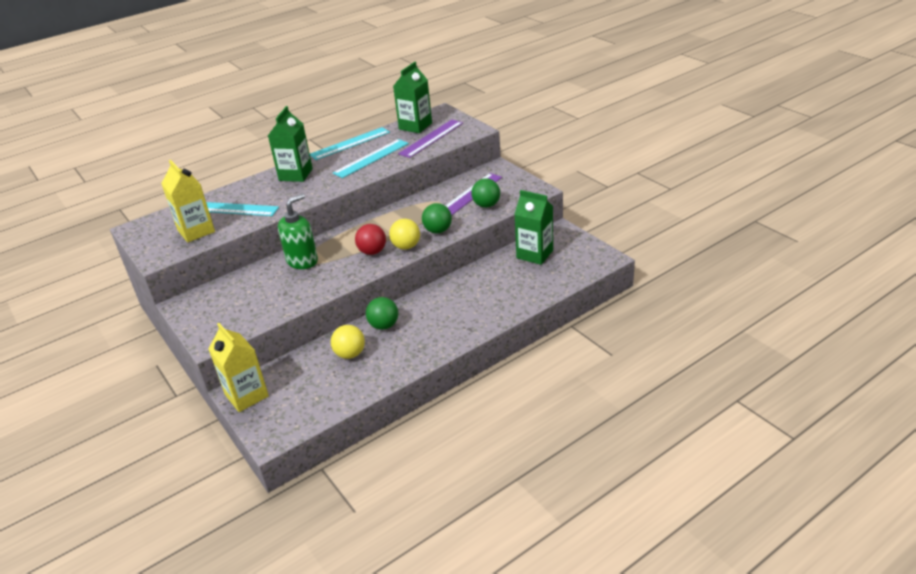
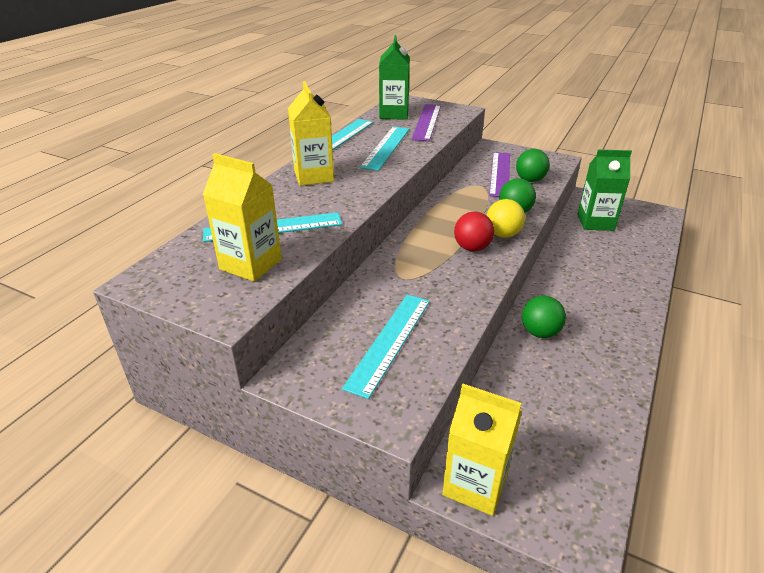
camera: 30 degrees left, 0 degrees up
green carton [268,106,313,182] -> yellow carton [288,81,334,186]
green soap dispenser [278,194,318,269] -> none
yellow ball [331,325,365,359] -> none
none -> turquoise ruler [342,294,430,399]

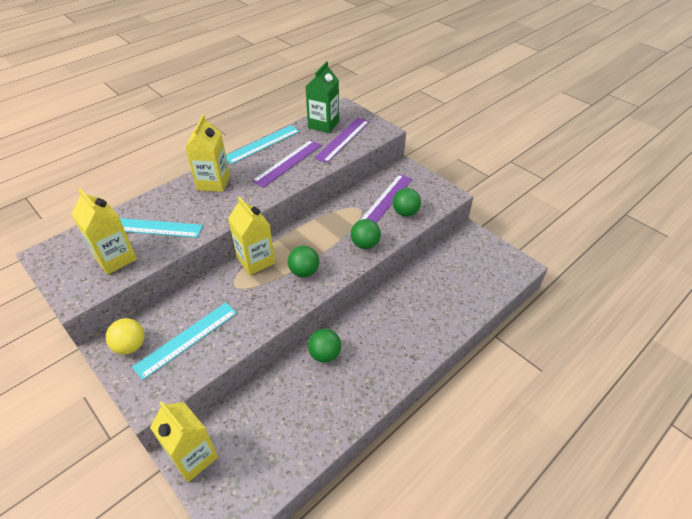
camera: 20 degrees right, 10 degrees up
turquoise ruler [360,127,410,171] -> purple ruler [252,140,322,188]
red ball [454,212,494,251] -> green ball [288,246,319,277]
yellow ball [486,199,525,238] -> yellow ball moved to [106,318,145,355]
green carton [578,150,632,231] -> none
none -> yellow carton [228,196,275,275]

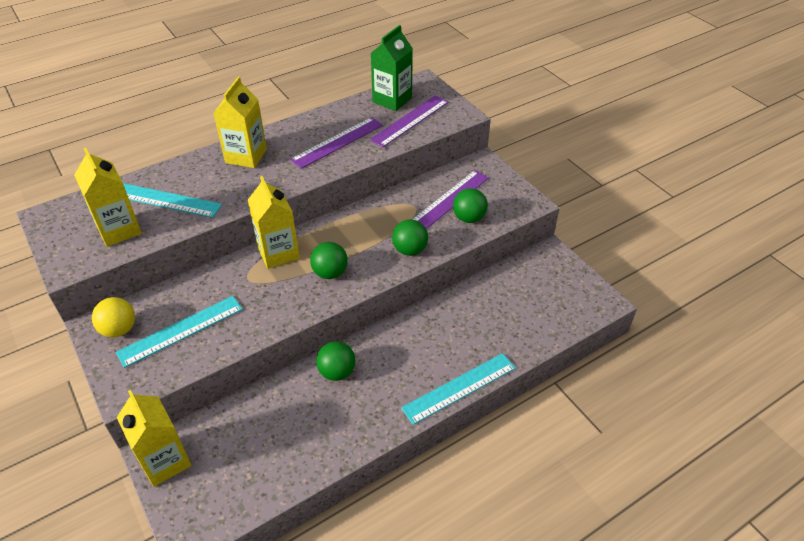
camera: 10 degrees right, 0 degrees up
turquoise ruler [226,125,300,164] -> turquoise ruler moved to [401,353,516,425]

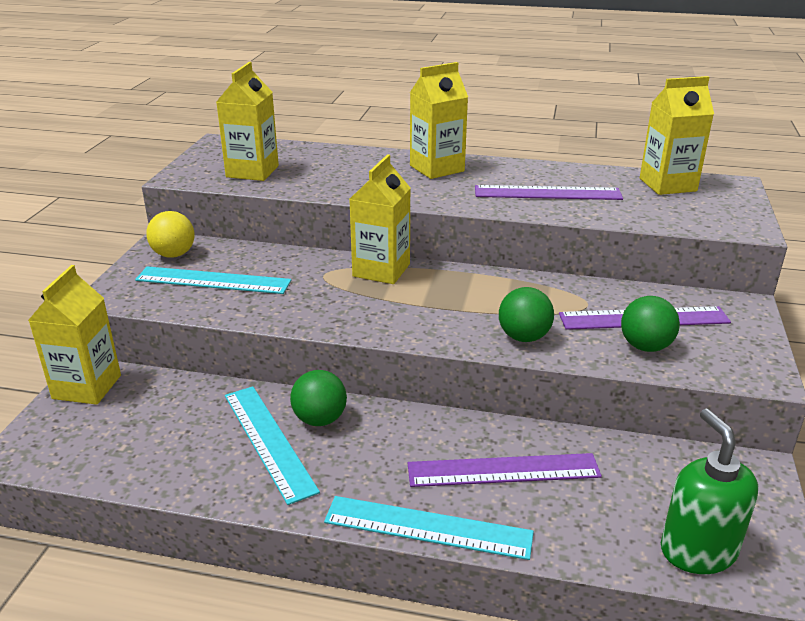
camera: 45 degrees right, 15 degrees down
turquoise ruler [123,183,222,218] -> turquoise ruler moved to [225,386,320,505]
green ball [310,242,348,279] -> none
green carton [370,25,413,111] -> yellow carton [640,76,714,195]
purple ruler [370,95,449,147] -> purple ruler moved to [408,453,602,487]
none -> green soap dispenser [661,409,758,574]

